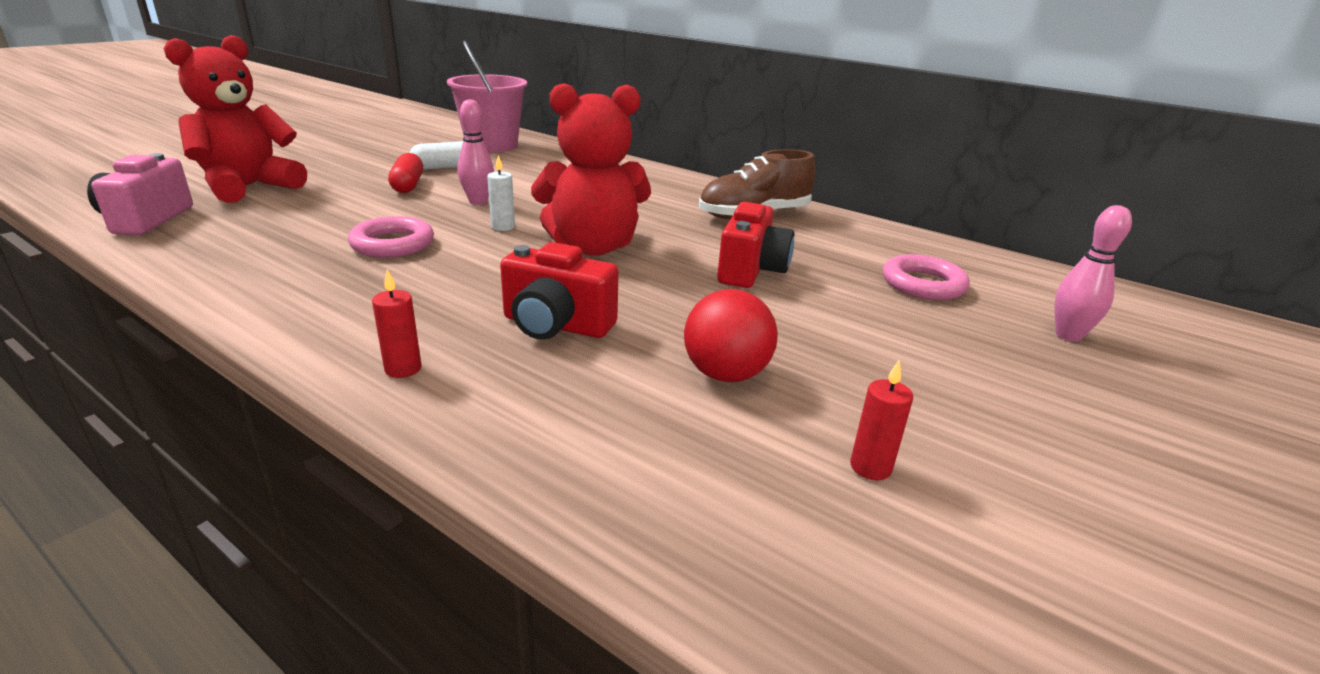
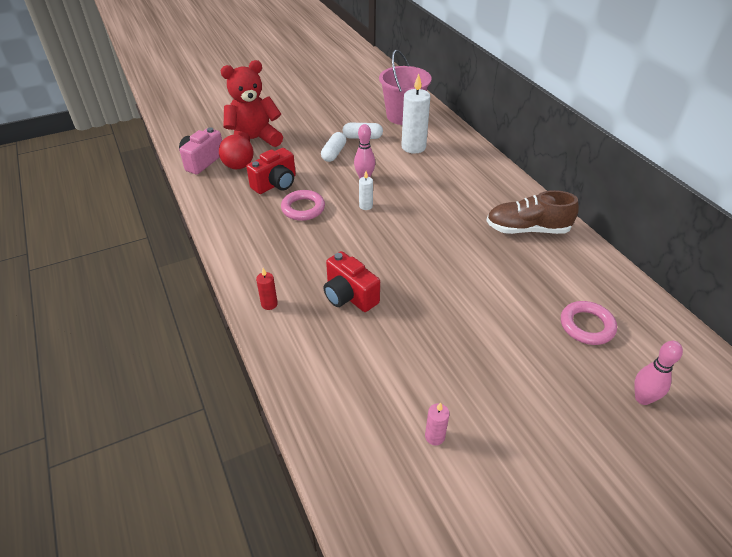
camera: 30 degrees right, 15 degrees up
red capsule [388,153,423,193] -> white capsule [321,132,346,162]
red teddy bear [531,83,651,256] -> none
red ball [684,289,778,382] -> red ball moved to [219,135,254,169]
red camera [717,202,794,288] -> red camera moved to [246,148,296,194]
red candle [850,360,913,480] -> pink candle [425,402,450,446]
none -> white candle [401,74,430,154]

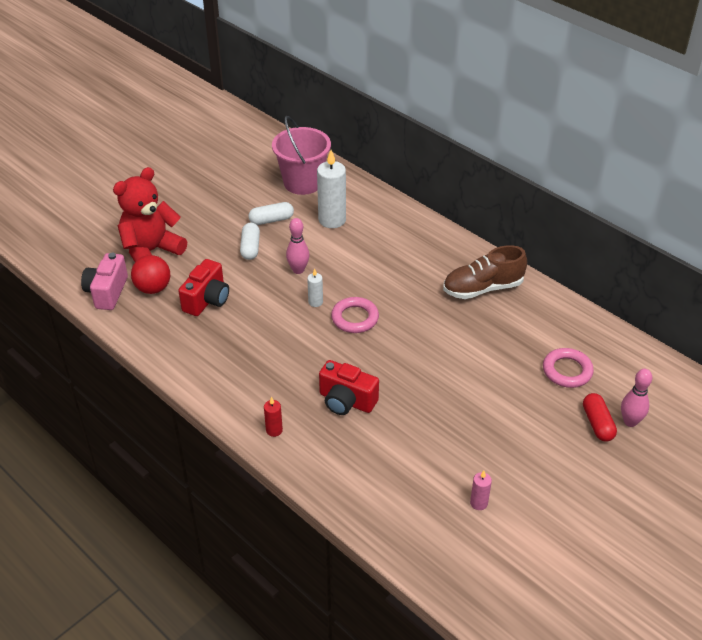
camera: 20 degrees left, 0 degrees up
pink ring [281,190,325,221] -> pink ring moved to [331,297,379,333]
none -> red capsule [583,393,617,442]

